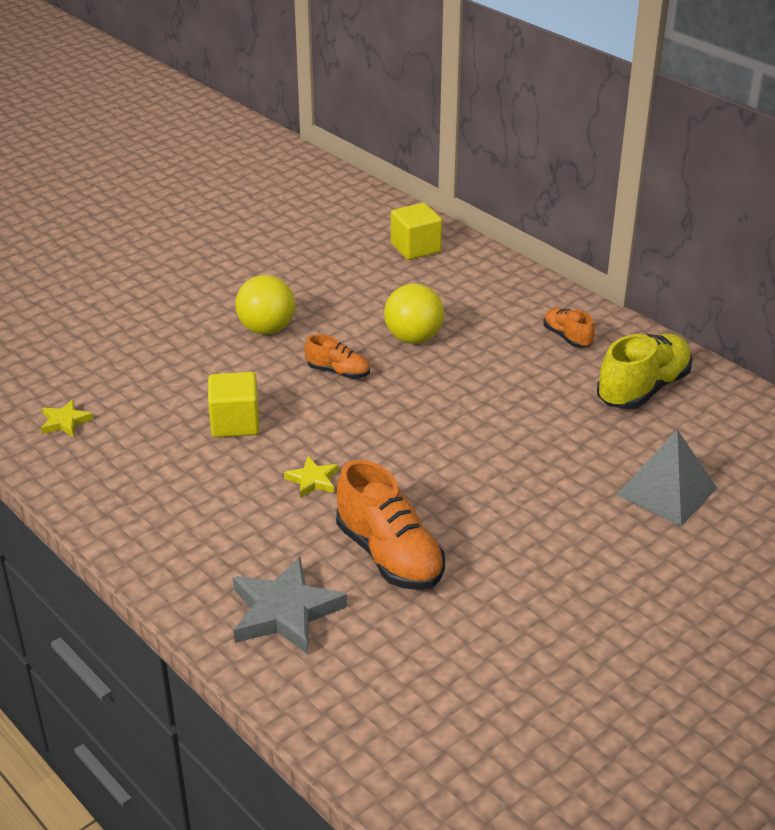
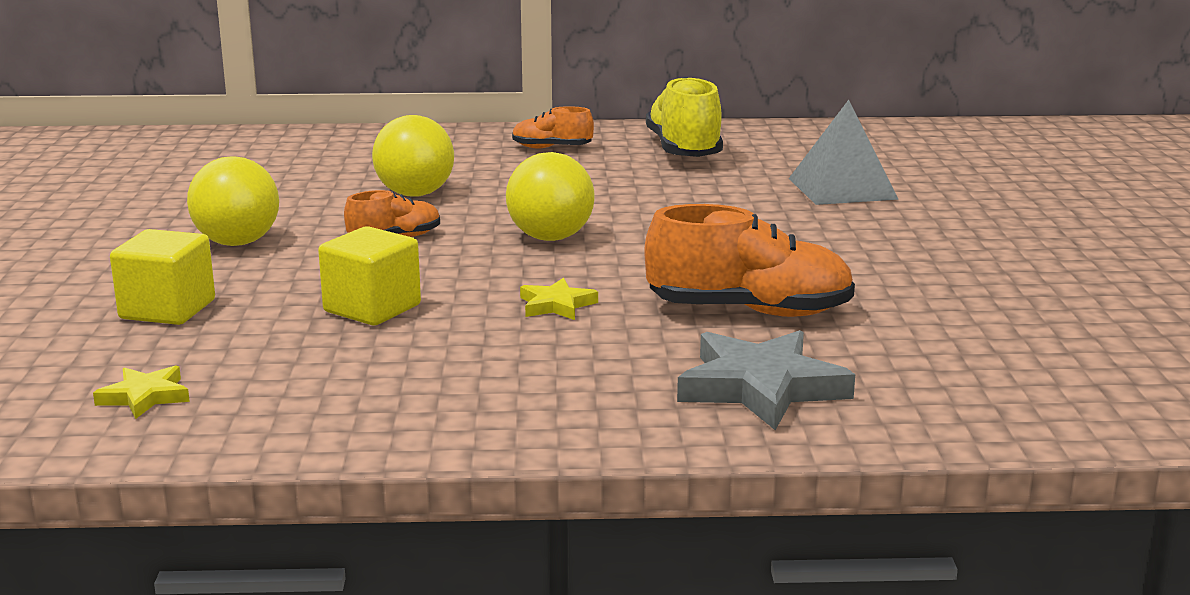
camera: 50 degrees left, 15 degrees down
yellow cube [391,203,442,260] -> yellow cube moved to [110,229,215,325]
none -> yellow ball [506,152,595,241]

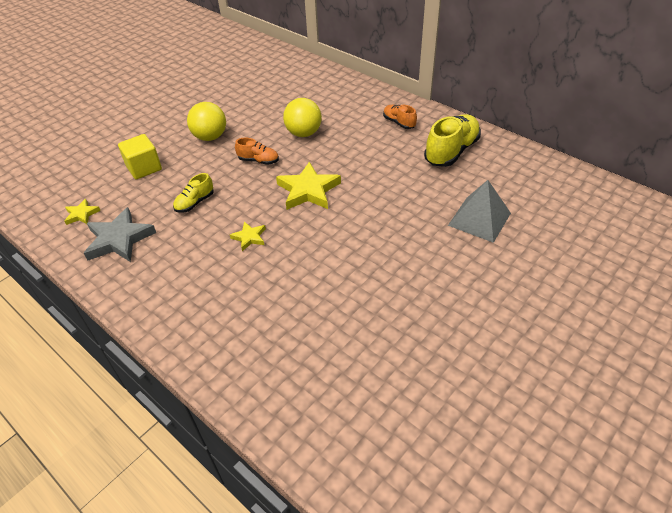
camera: 45 degrees right, 25 degrees up
yellow cube [318,226,421,325] -> yellow shoe [173,173,214,213]
yellow ball [506,152,595,241] -> yellow star [276,162,341,210]
orange shoe [644,204,855,317] -> none
grey star [677,330,855,430] -> grey star moved to [84,207,156,262]

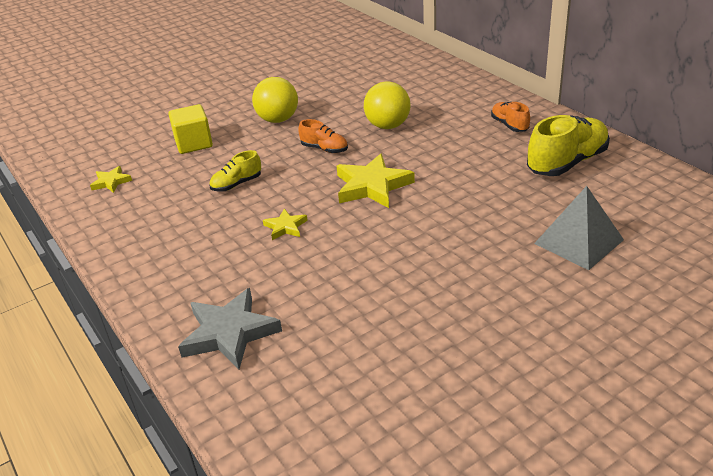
camera: 15 degrees right, 10 degrees down
grey star [84,207,156,262] -> grey star moved to [178,288,282,370]

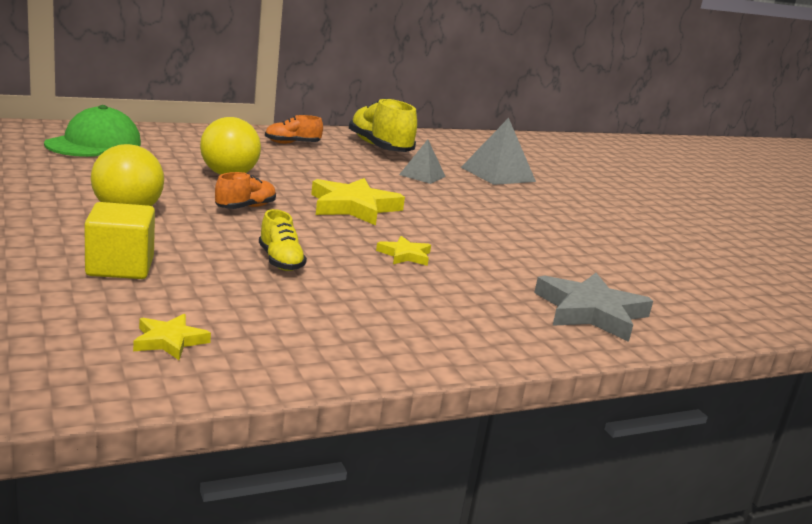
camera: 85 degrees left, 15 degrees down
none -> green cap [44,105,141,157]
none -> grey pyramid [399,139,446,184]

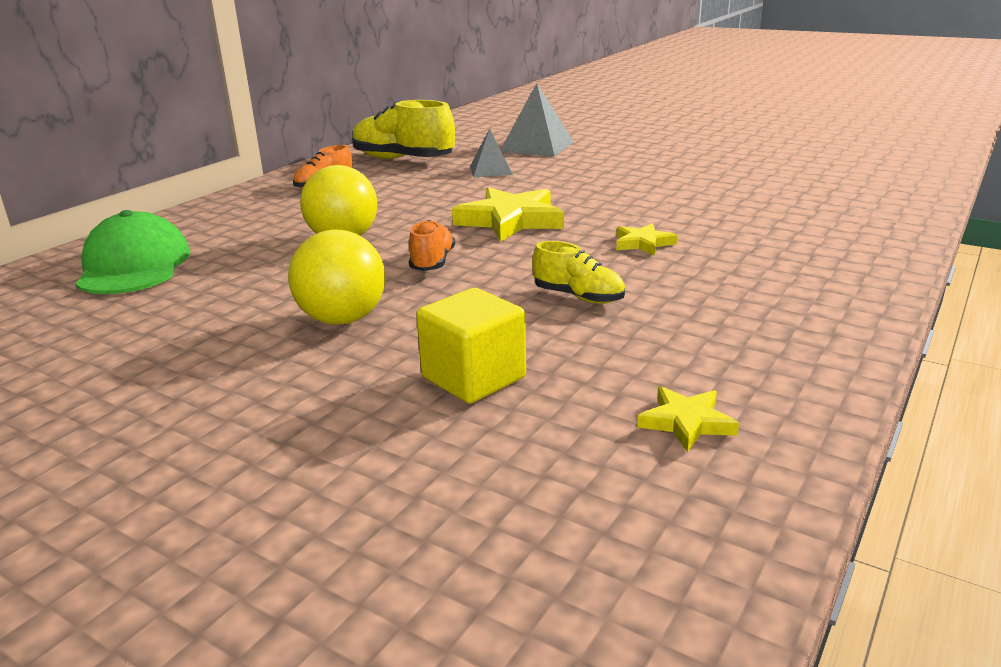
camera: 30 degrees left, 5 degrees up
grey star [534,273,653,342] -> none

